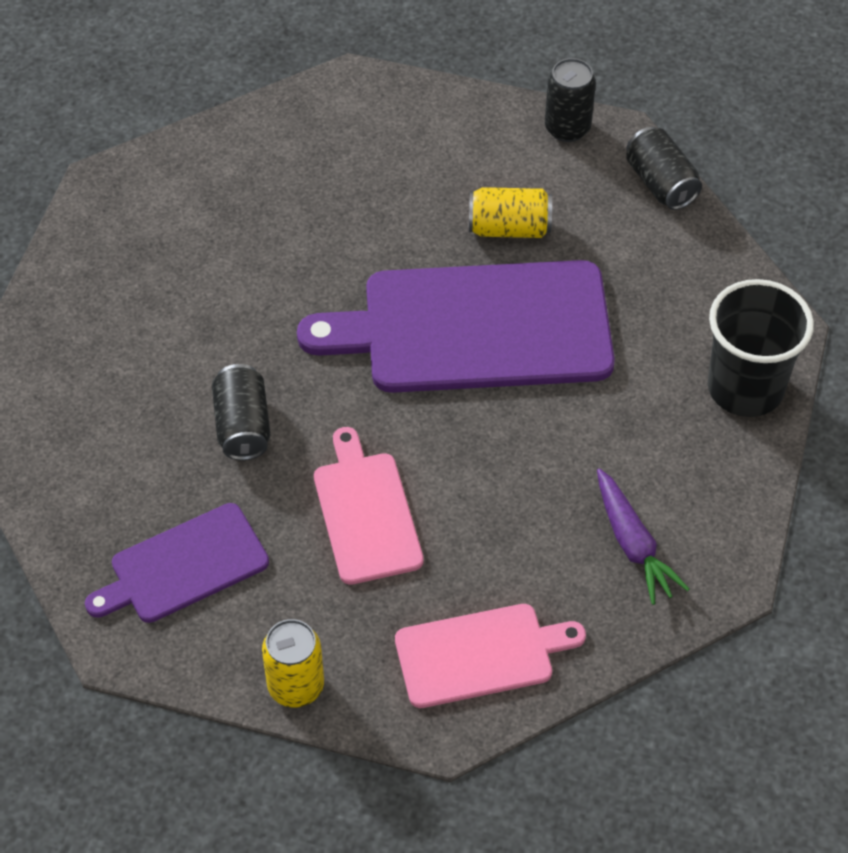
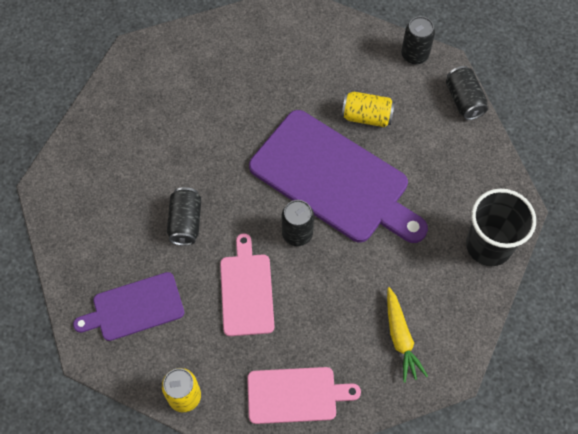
camera: 10 degrees right, 10 degrees up
purple cutting board [297,260,615,393] -> purple cutting board turned 150 degrees counterclockwise [249,110,428,243]
purple carrot [597,468,689,605] -> yellow carrot [387,287,428,383]
none -> black can [282,200,314,246]

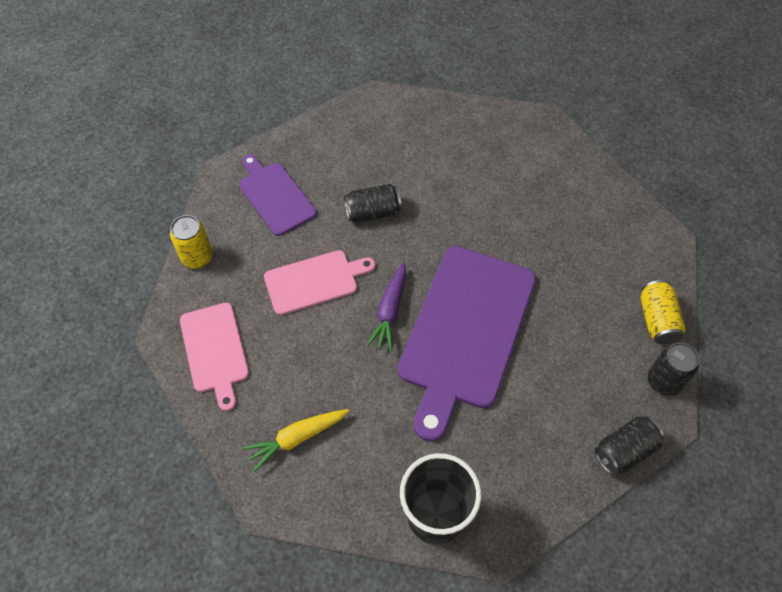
camera: 75 degrees right, 5 degrees down
black can [282,200,314,246] -> purple carrot [366,262,406,352]
yellow can [342,92,395,127] -> yellow can moved to [640,280,686,344]

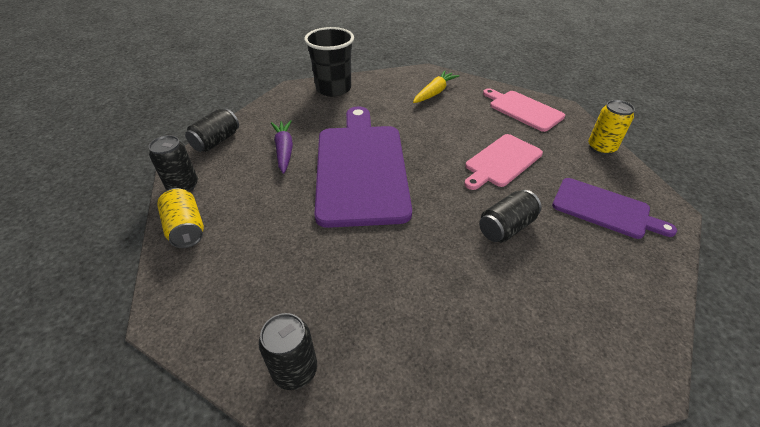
camera: 155 degrees right, 15 degrees down
purple carrot [366,262,406,352] -> purple carrot moved to [271,120,293,174]
none -> black can [259,313,317,390]

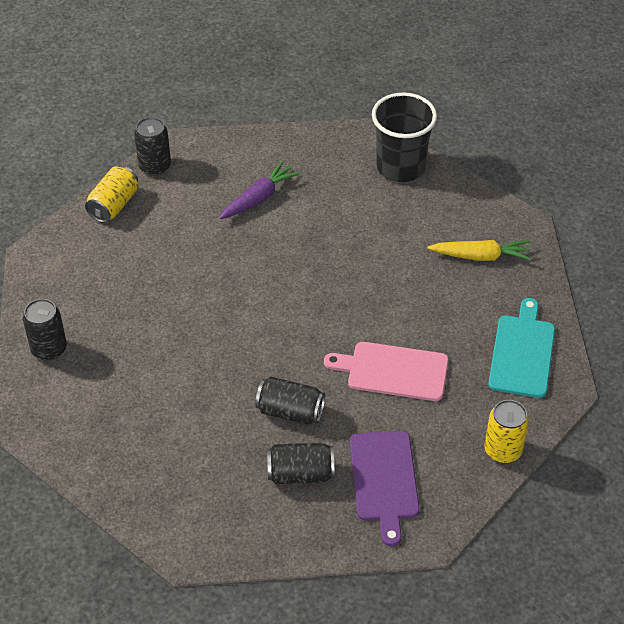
camera: 55 degrees right, 5 degrees up
black can [185,108,239,152] -> black can moved to [267,443,334,484]
purple cutting board [315,106,412,228] -> none
pink cutting board [483,89,565,132] -> turquoise cutting board [488,298,555,398]

